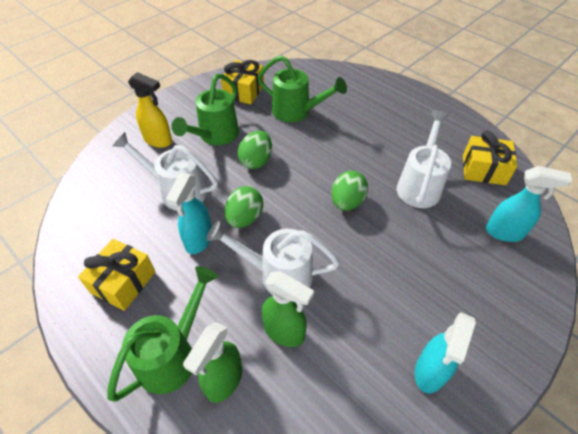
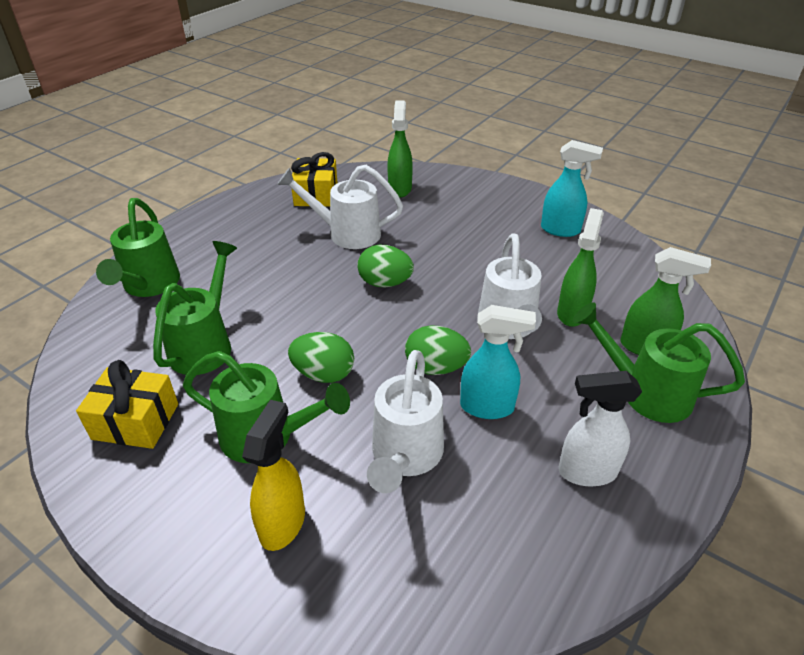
camera: 100 degrees left, 10 degrees down
yellow gift [78,239,155,311] -> white spray bottle [559,371,642,486]
turquoise spray bottle [486,166,572,242] -> green spray bottle [387,100,413,198]
none -> green watering can [96,198,180,297]

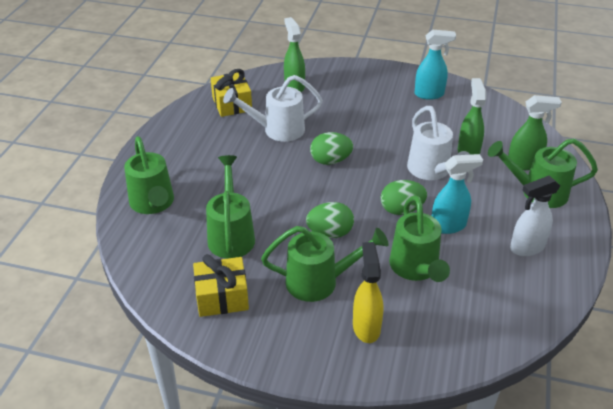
camera: 20 degrees left, 0 degrees up
white watering can [367,350,444,493] -> green watering can [389,195,450,282]

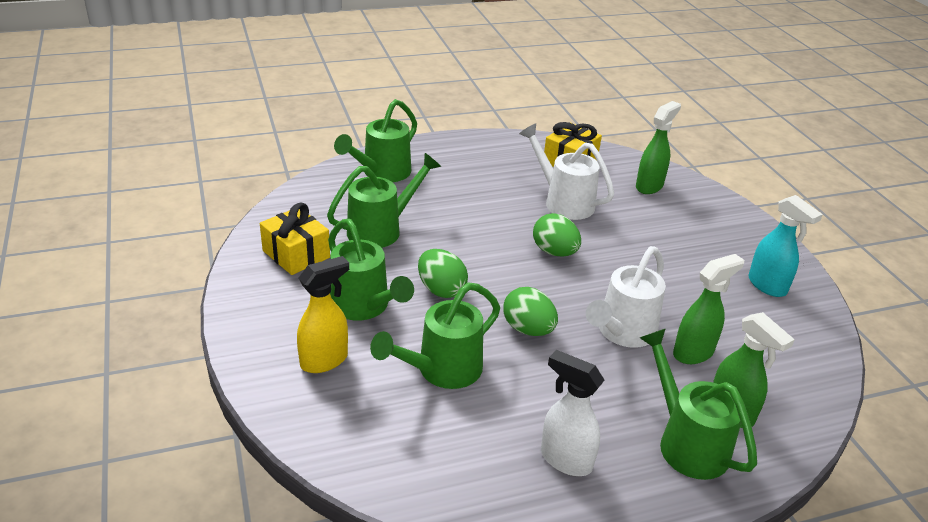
camera: 55 degrees right, 5 degrees down
turquoise spray bottle [432,154,483,234] -> none

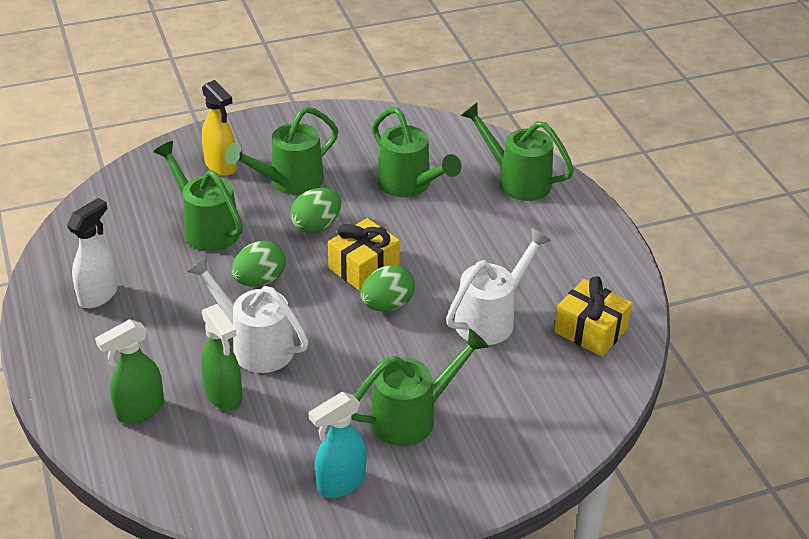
camera: 90 degrees right, 5 degrees up
yellow gift [260,203,330,275] -> yellow gift moved to [328,218,400,291]
green spray bottle [636,101,681,194] -> none
green watering can [640,329,757,480] -> green watering can moved to [351,329,489,446]

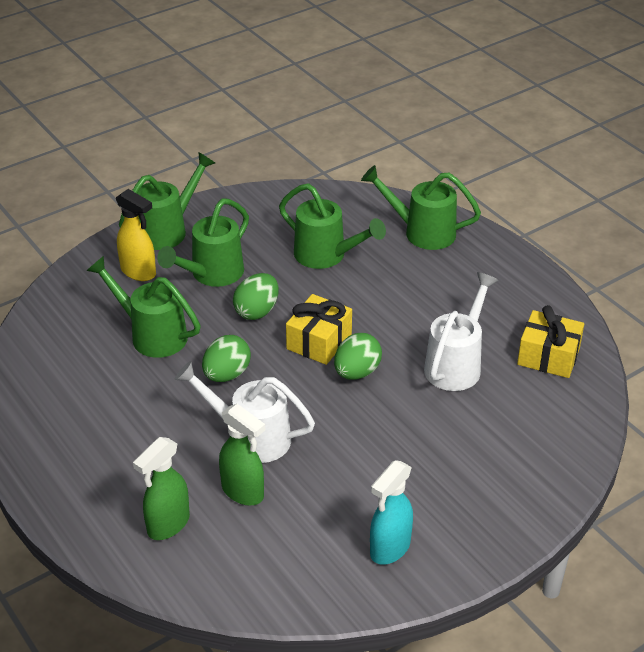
camera: 15 degrees left, 0 degrees up
white spray bottle [67,198,118,309] -> none
green watering can [351,329,489,446] -> green watering can moved to [119,152,215,250]

